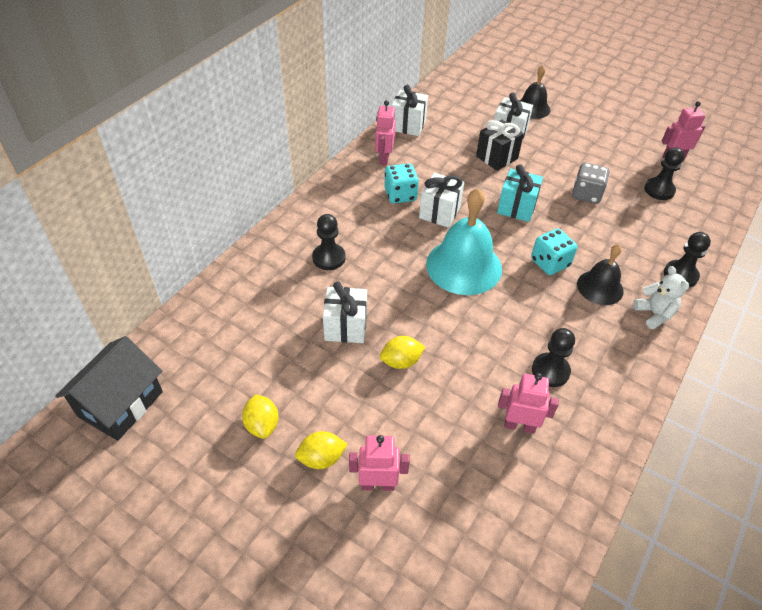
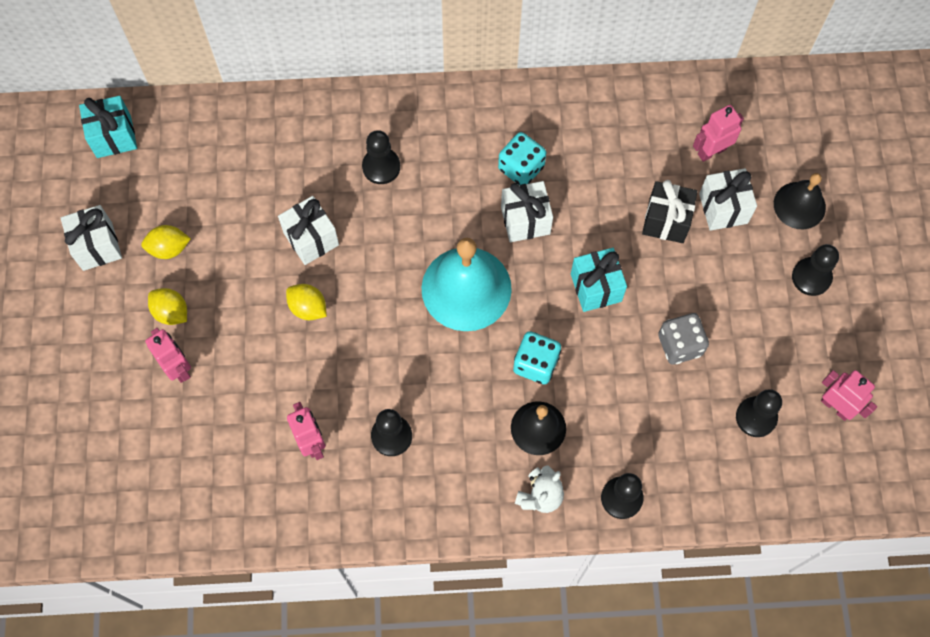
camera: 55 degrees right, 20 degrees up
black house [55,336,163,441] -> turquoise gift [79,96,137,158]
yellow lemon [242,394,279,439] -> yellow lemon turned 45 degrees clockwise [141,225,191,259]
pink robot [375,100,396,165] -> pink robot moved to [693,105,744,162]
white gift [392,85,428,136] -> white gift moved to [61,205,122,271]
none -> black pawn [792,244,839,296]

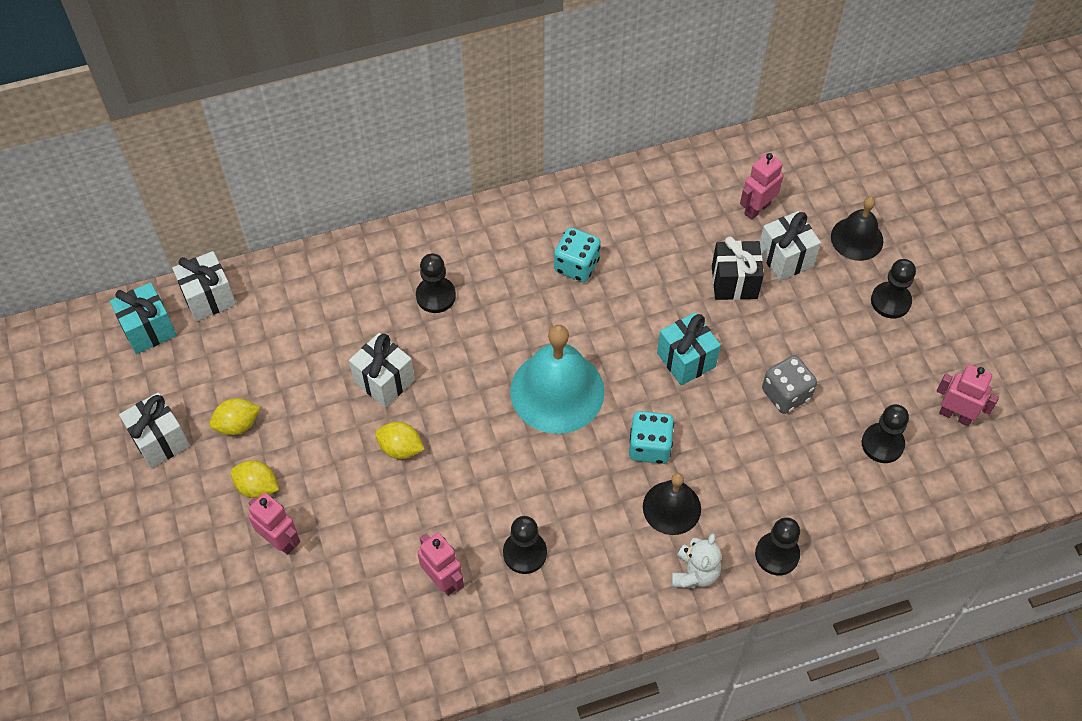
camera: 15 degrees left, 10 degrees down
white gift [501,181,553,242] -> white gift moved to [172,251,236,322]

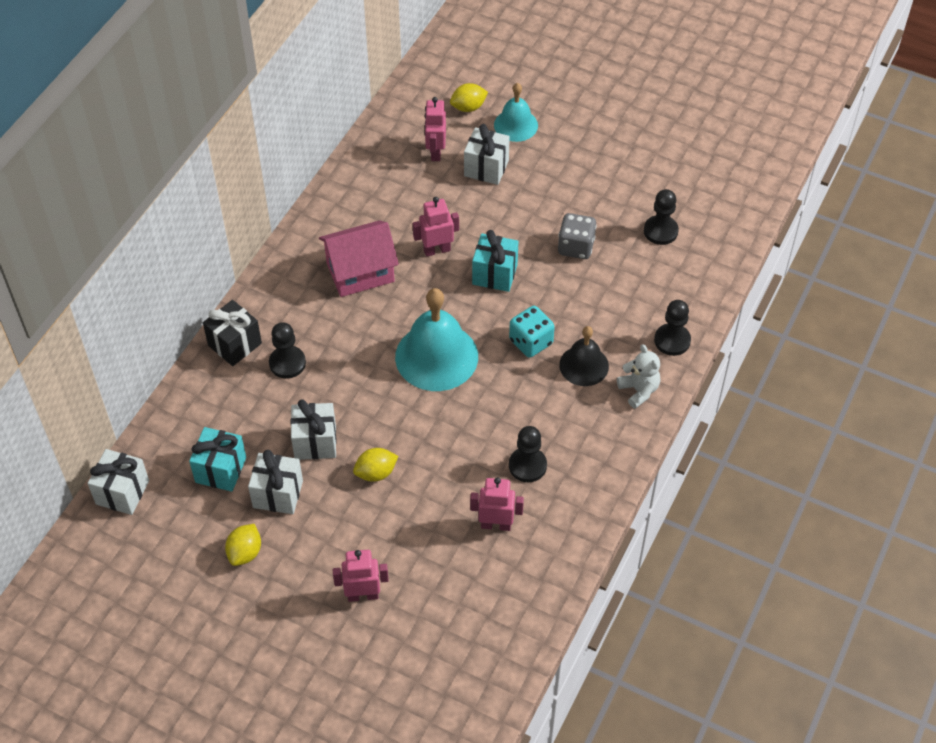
camera: 45 degrees left, 5 degrees down
turquoise gift [110,282,177,354] -> turquoise gift moved to [189,427,246,492]
white gift [119,392,190,468] -> white gift moved to [248,450,303,514]
yellow lemon [231,460,279,499] -> yellow lemon moved to [450,83,488,112]
turquoise dice [554,227,601,282] -> pink house [319,220,399,297]
black gift [712,236,764,300] -> black gift moved to [203,300,262,366]
black bell [831,197,884,261] -> turquoise bell [494,83,538,142]
black pawn [871,259,916,318] -> none
pink robot [937,364,999,426] -> pink robot moved to [413,197,459,257]

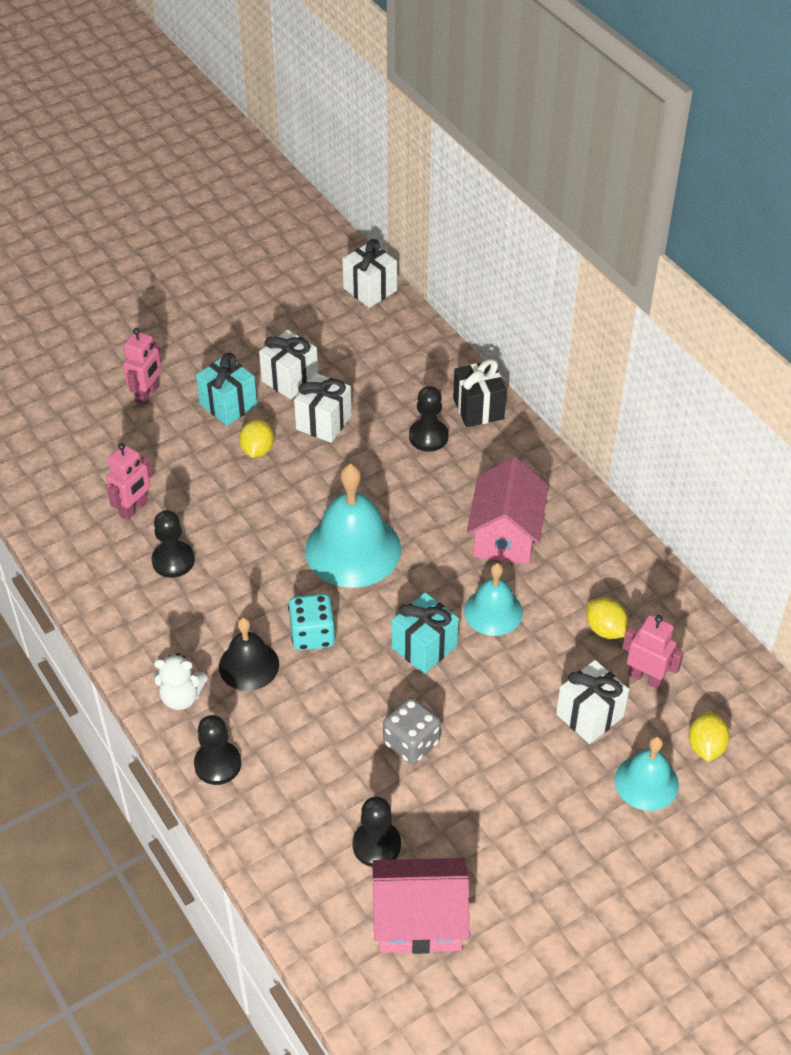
camera: 120 degrees right, 5 degrees down
turquoise gift [189,427,246,492] -> turquoise gift moved to [196,353,257,426]
yellow lemon [225,524,261,566] -> yellow lemon moved to [586,598,628,639]
pink robot [413,197,459,257] -> turquoise bell [464,563,523,636]
none -> pink house [372,858,469,954]

